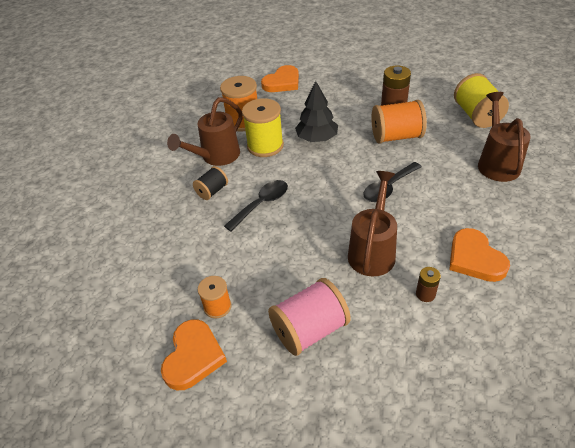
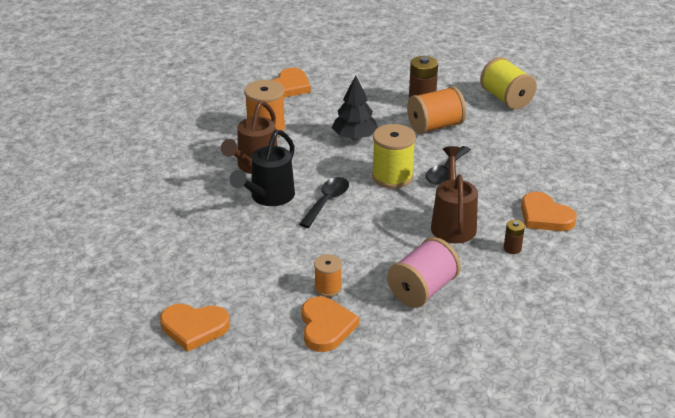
camera: 20 degrees left, 10 degrees down
black spool [193,166,228,200] -> black watering can [230,130,295,206]
yellow spool [242,98,284,157] -> yellow spool moved to [372,124,416,188]
brown watering can [478,92,531,182] -> none
none -> orange heart [160,304,230,352]

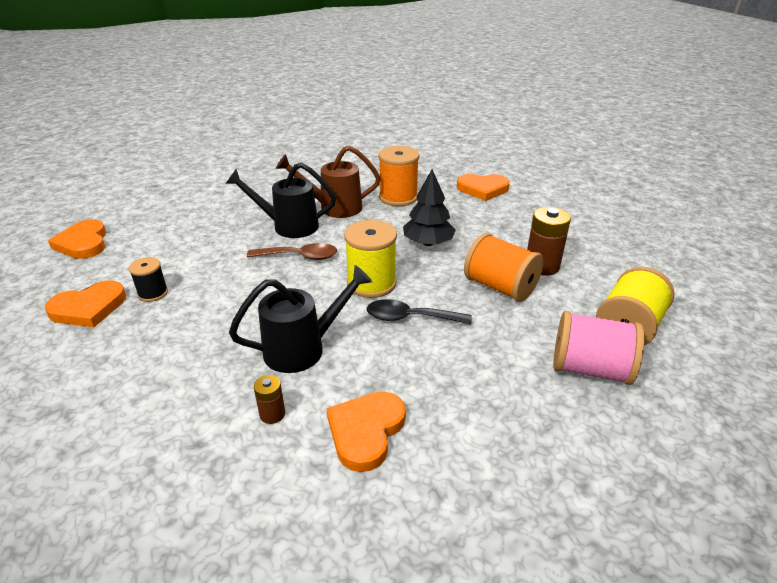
camera: 65 degrees right, 0 degrees up
black spoon [299,177,349,228] -> brown spoon [247,243,337,260]
orange spool [314,254,342,297] -> black spool [128,257,168,302]
pink spool [387,237,461,308] -> pink spool moved to [553,311,644,385]
brown watering can [431,146,478,243] -> black watering can [229,265,372,373]

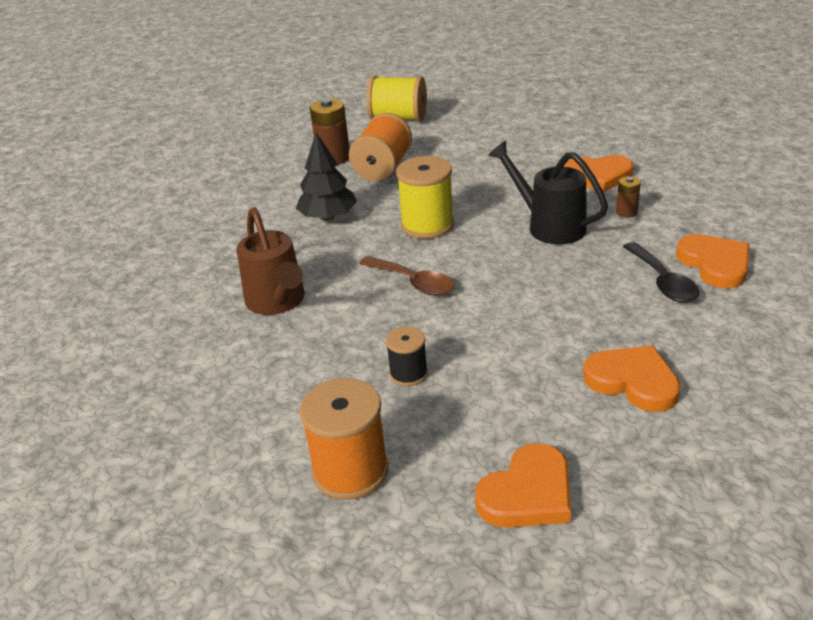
camera: 110 degrees left, 0 degrees up
black spool [128,257,168,302] -> black spool moved to [386,326,428,386]
black watering can [226,163,336,238] -> none
brown spoon [247,243,337,260] -> brown spoon turned 150 degrees clockwise [359,256,454,296]
black spoon [367,299,472,325] -> black spoon moved to [623,242,699,303]
orange spool [378,146,419,206] -> orange spool moved to [300,378,389,500]
orange heart [457,174,510,201] -> orange heart moved to [676,234,750,288]
pink spool [553,311,644,385] -> none

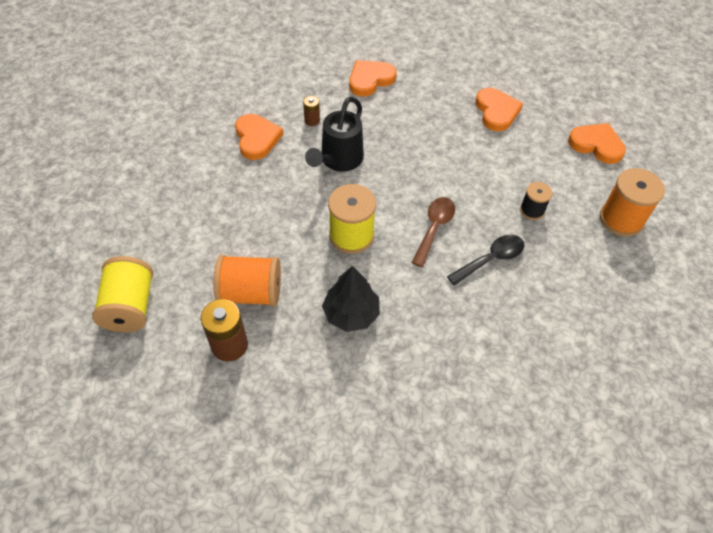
camera: 110 degrees left, 20 degrees up
brown watering can [236,207,305,315] -> none
orange heart [583,345,681,412] -> orange heart turned 150 degrees clockwise [476,88,523,131]
black spoon [623,242,699,303] -> black spoon moved to [447,235,524,286]

